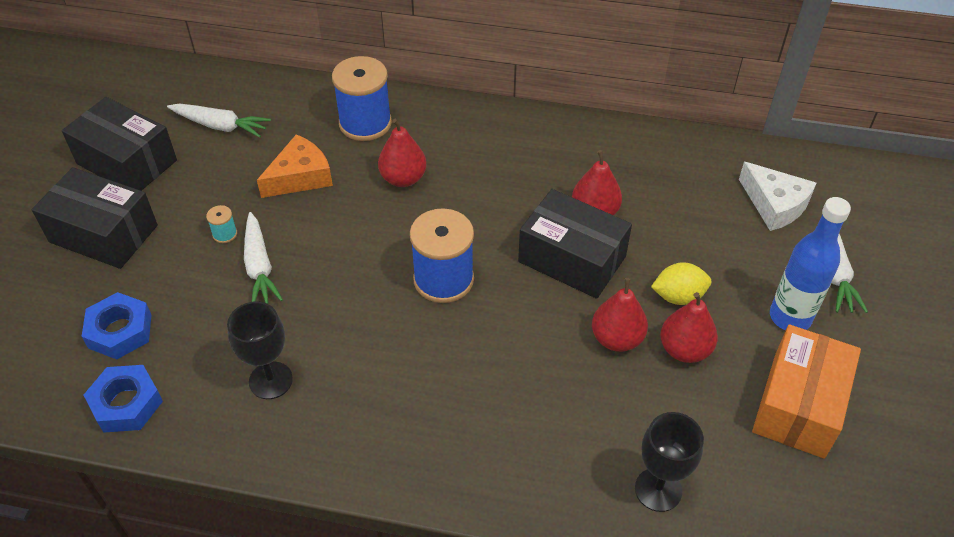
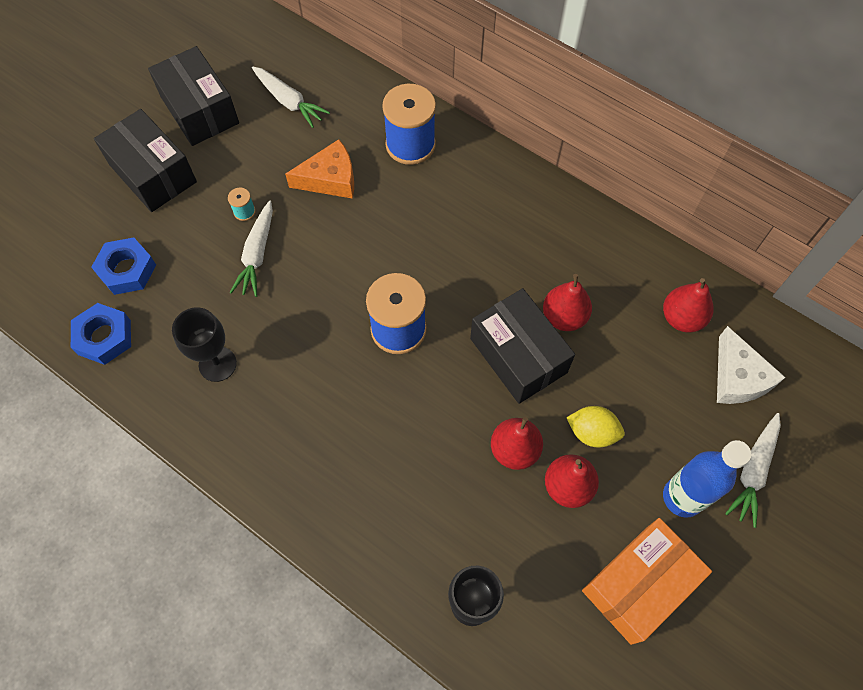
camera: 25 degrees right, 15 degrees up
red pear [378,119,427,187] -> red pear moved to [663,278,714,333]

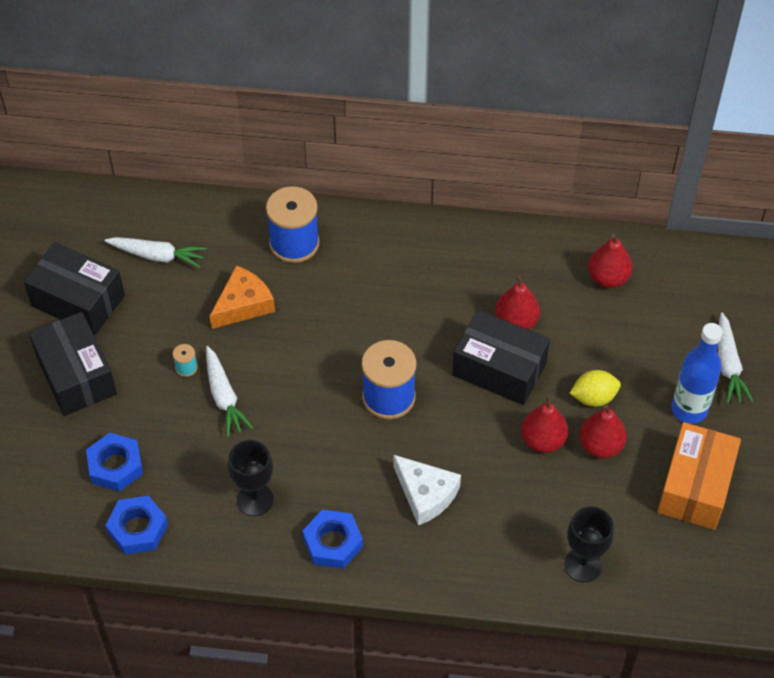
camera: 30 degrees left, 10 degrees down
black box [94,109,197,212] -> black box turned 45 degrees clockwise [29,312,117,416]
white cheese [717,326,785,404] -> white cheese moved to [393,455,461,525]
none -> blue nut [303,510,363,569]

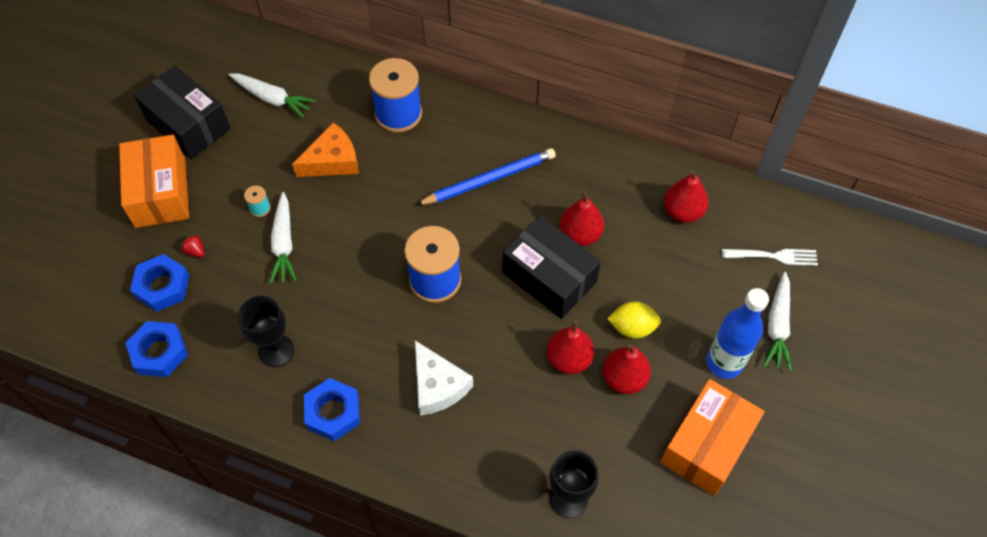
camera: 15 degrees right, 5 degrees up
black box [29,312,117,416] -> orange box [119,135,189,228]
none -> red strawberry [181,234,205,258]
none -> blue pencil [416,148,556,205]
none -> white fork [722,249,818,266]

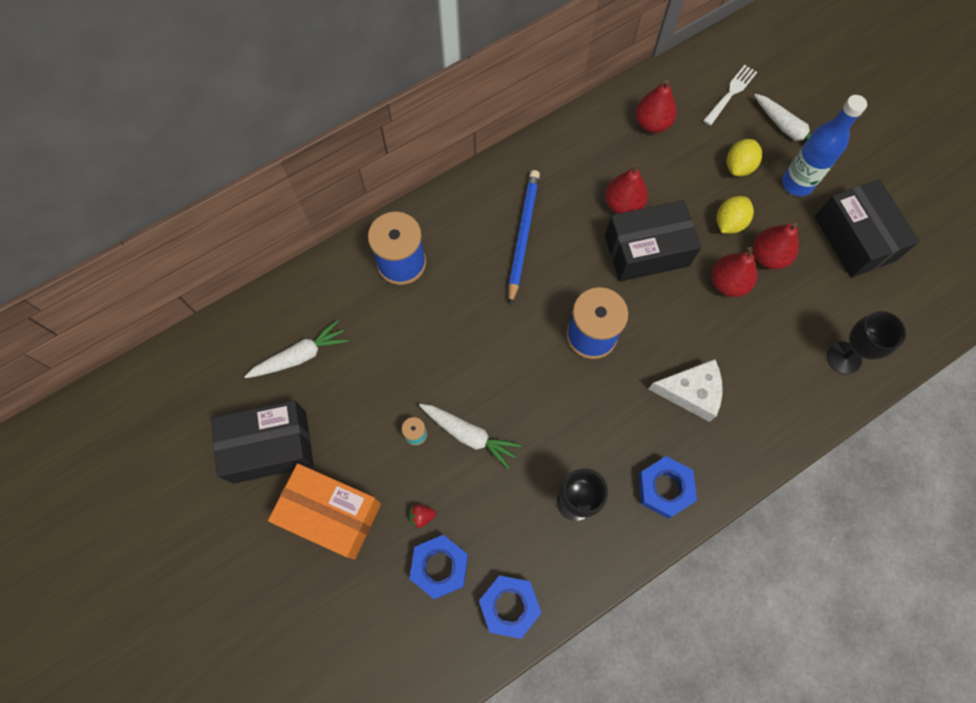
camera: 55 degrees left, 10 degrees up
orange cheese [292,123,359,177] -> none
orange box [660,379,765,496] -> black box [815,179,919,278]
none -> yellow lemon [727,139,762,176]

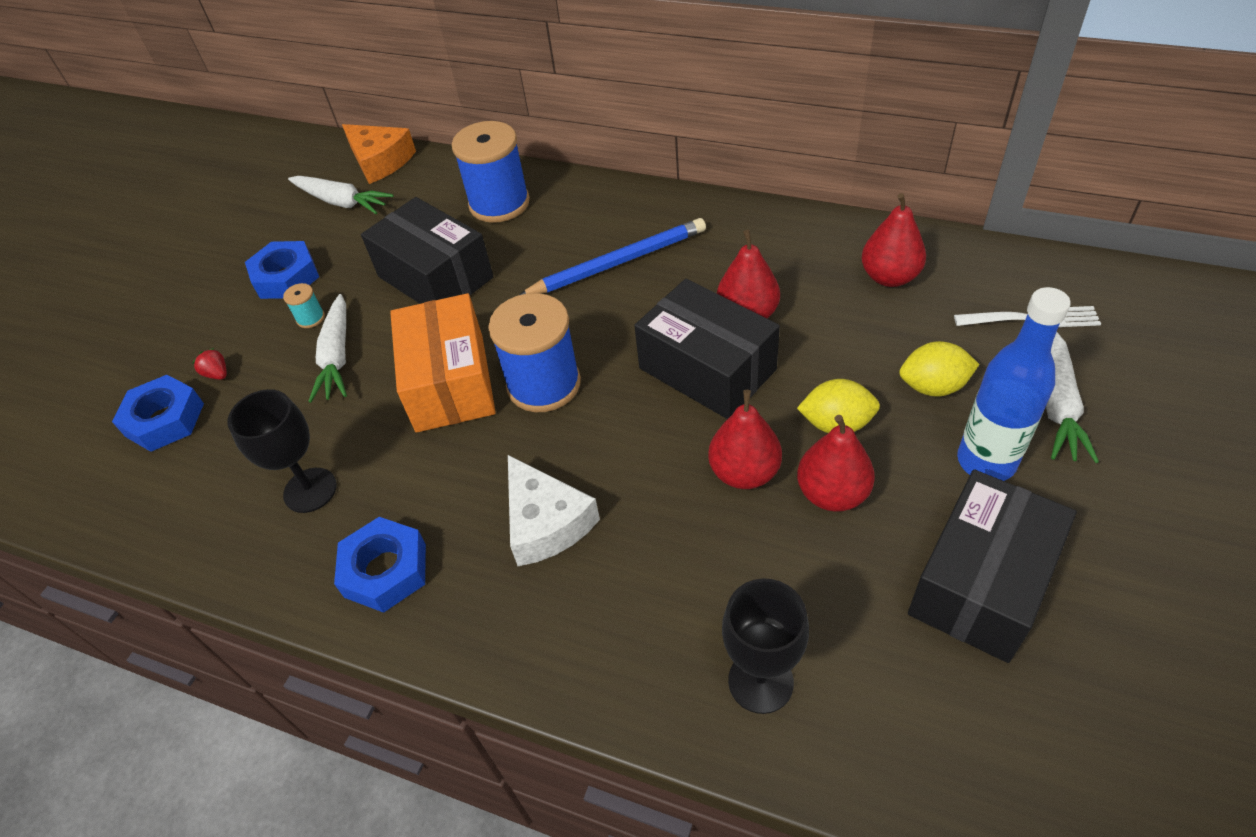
camera: 60 degrees right, 20 degrees down
black box [211,400,314,484] -> black box moved to [361,197,494,304]
orange box [268,463,381,559] -> orange box moved to [390,293,496,433]
blue nut [479,575,541,639] -> blue nut moved to [245,241,319,299]
none -> orange cheese [342,124,416,184]

